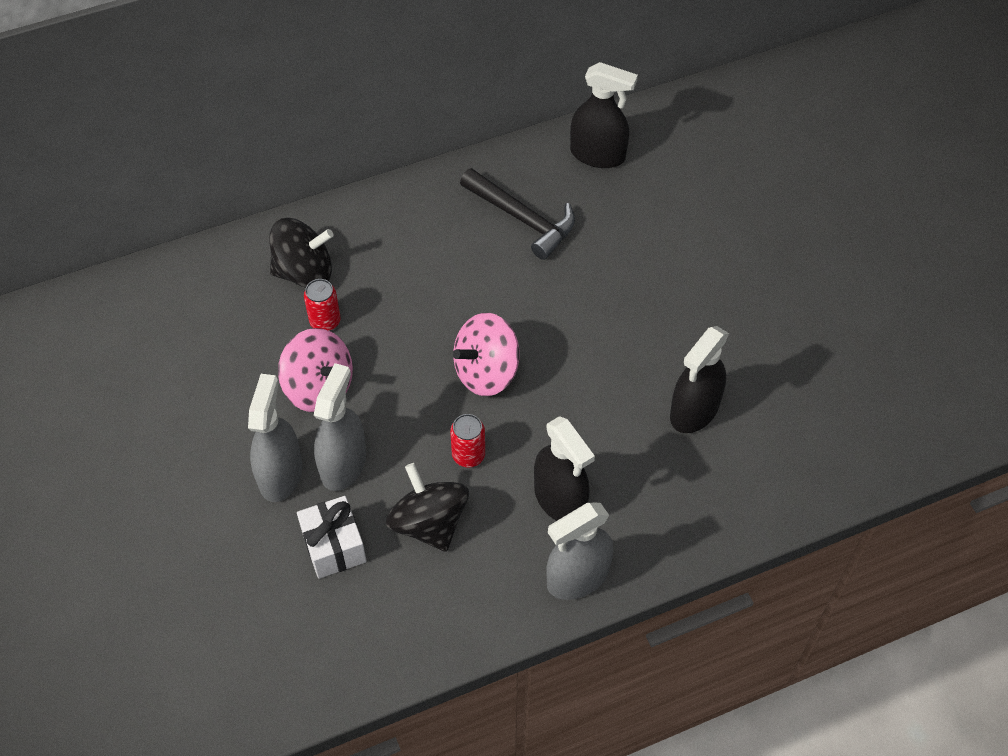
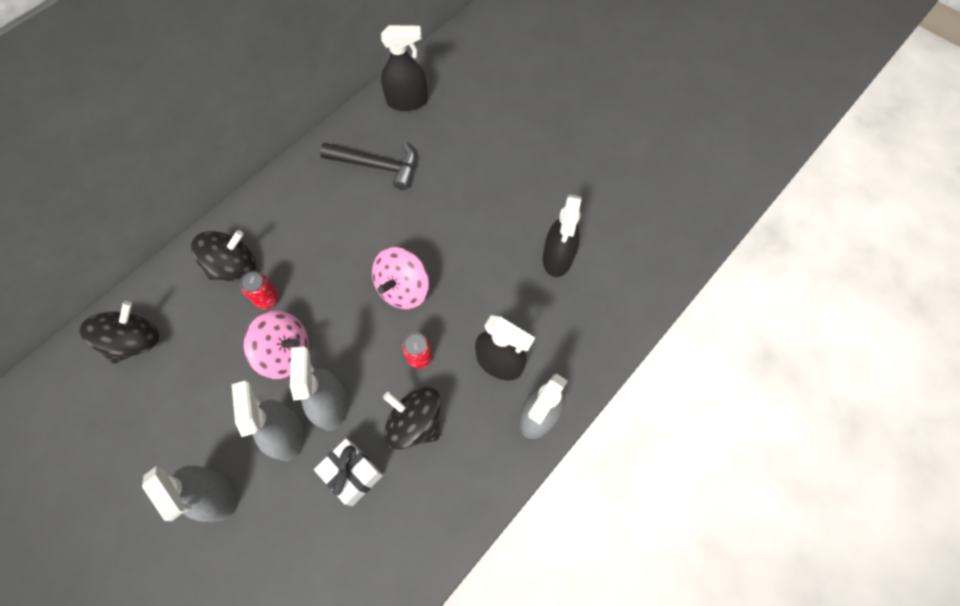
camera: 25 degrees left, 10 degrees up
none -> black spinning top [79,301,160,364]
none -> grey spray bottle [142,466,235,522]

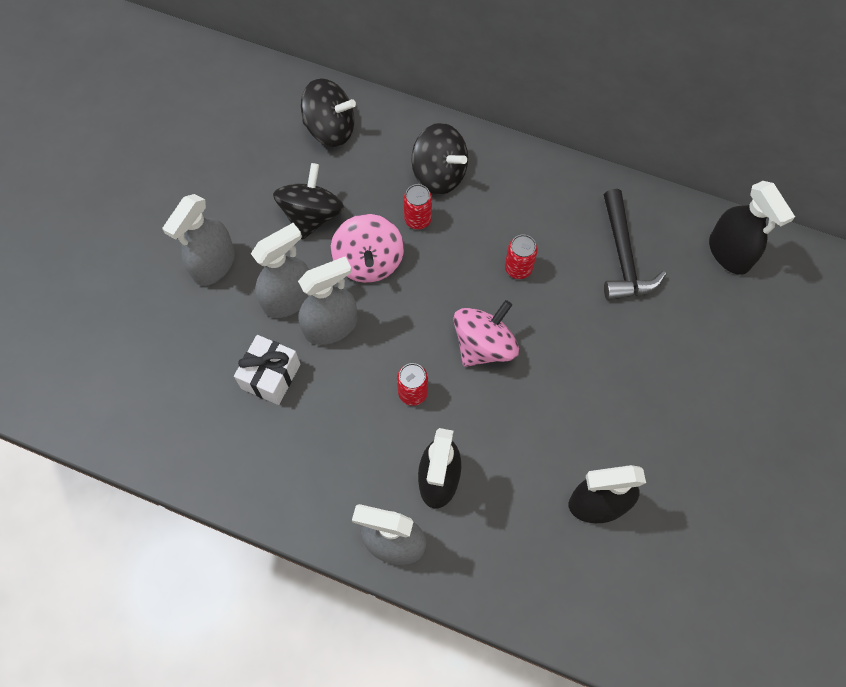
camera: 70 degrees right, 0 degrees up
pink spinning top [372,247,429,309] -> pink spinning top turned 120 degrees clockwise [453,300,519,367]
black spinning top [383,387,441,450] -> black spinning top moved to [273,163,344,240]
none -> red can [505,235,538,279]

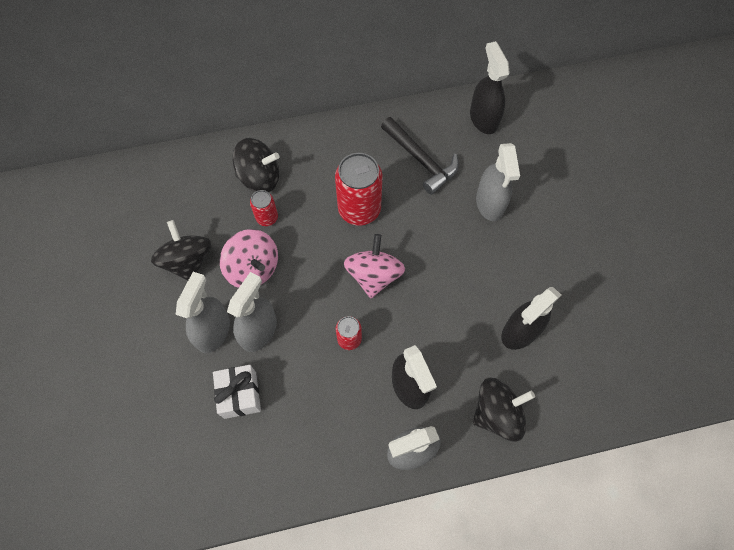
camera: 35 degrees left, 0 degrees up
grey spray bottle [163,194,235,286] -> grey spray bottle moved to [476,143,520,221]
black spinning top [301,78,356,147] -> black spinning top moved to [473,378,535,442]
red can [505,235,538,279] -> red can [335,153,383,225], size x1.91
black spray bottle [709,181,795,275] -> black spray bottle turned 135 degrees counterclockwise [470,41,510,134]

